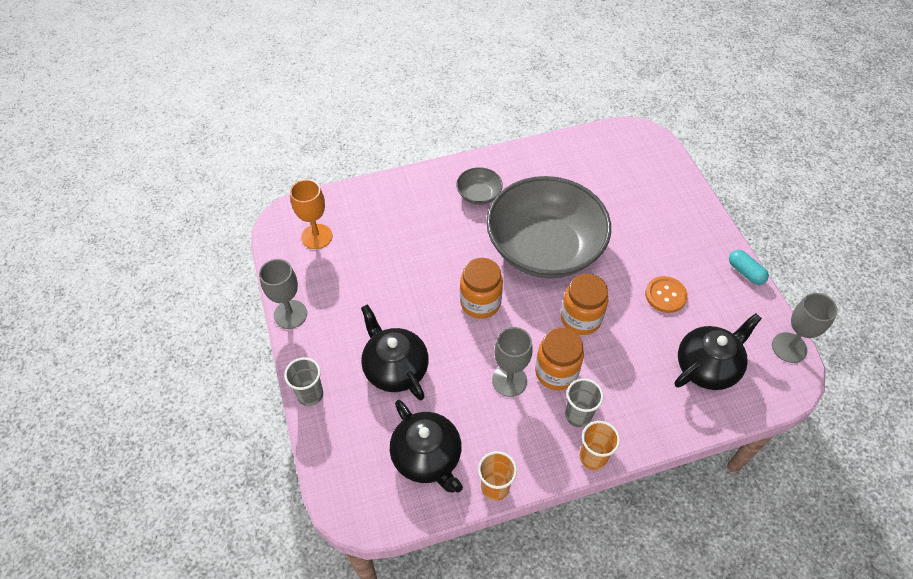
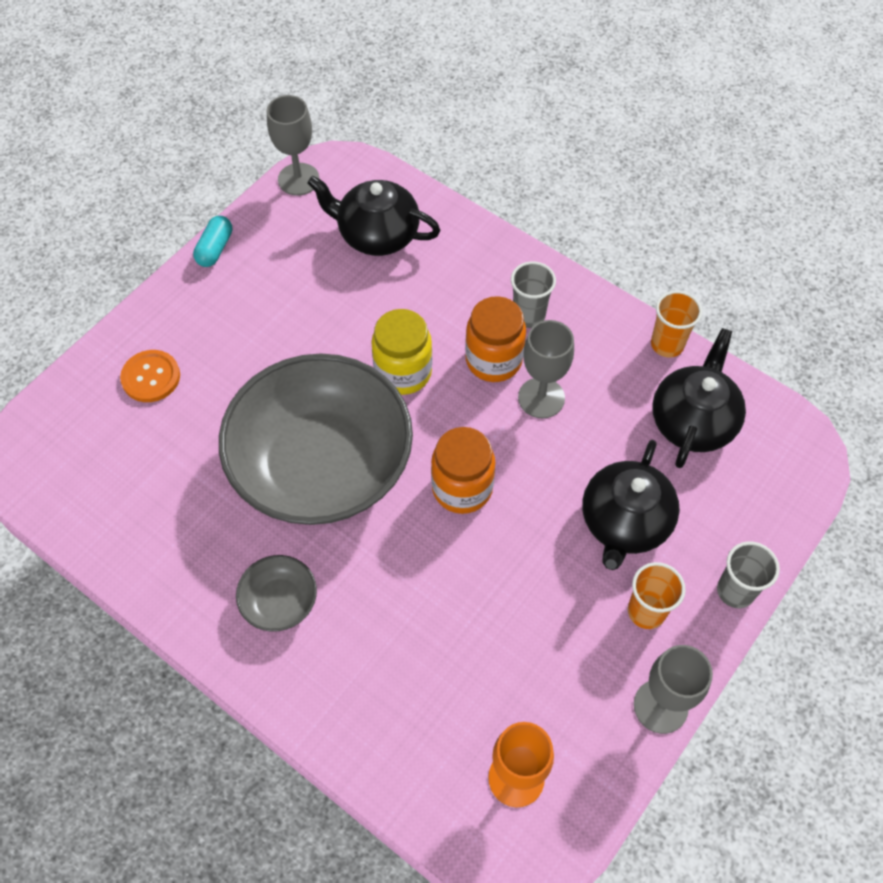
camera: 125 degrees left, 5 degrees up
orange jar [561,274,608,335] -> yellow jar [371,309,432,395]
orange cup [580,421,620,470] -> orange cup moved to [628,562,686,629]
orange button [645,276,688,313] -> orange button moved to [120,350,180,402]

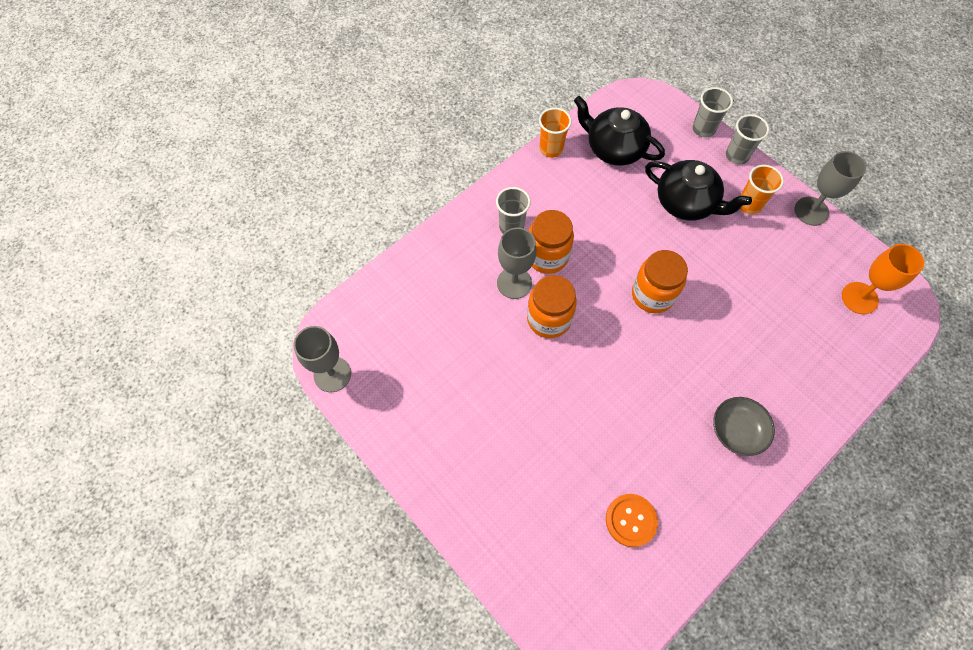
camera: 80 degrees left, 5 degrees up
orange button [120,350,180,402] -> orange button moved to [606,494,658,547]
turquoise capsule [193,216,232,267] -> none
grey bowl [219,353,413,525] -> none
black teapot [307,176,440,256] -> none
yellow jar [371,309,432,395] -> orange jar [527,275,577,338]
grey goblet [518,320,574,418] -> grey goblet moved to [497,228,536,299]
none -> grey cup [692,87,733,137]

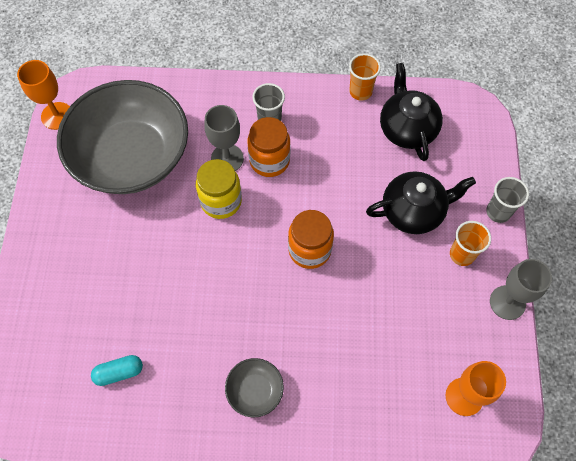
camera: 45 degrees right, 0 degrees up
grey goblet [293,326,351,392] -> orange goblet [17,60,70,130]
orange jar [527,275,577,338] -> yellow jar [196,159,242,219]
orange button [606,494,658,547] -> turquoise capsule [91,355,143,386]
black teapot [645,160,752,220] -> black teapot turned 90 degrees counterclockwise [366,171,476,234]
grey cup [692,87,733,137] -> none
none -> grey bowl [57,80,188,194]

